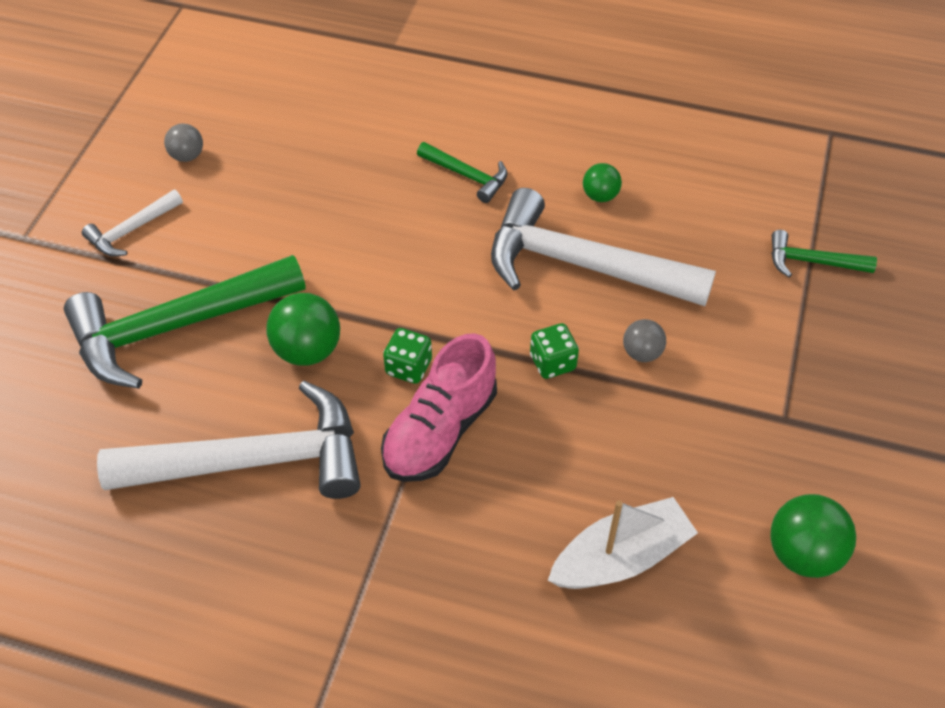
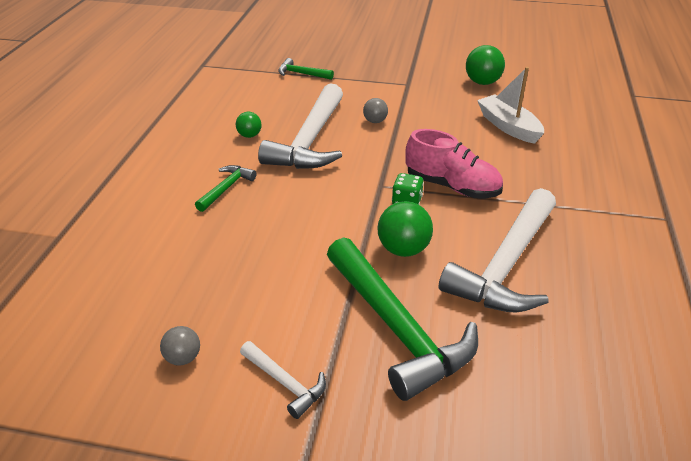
camera: 95 degrees left, 15 degrees down
white hammer [97,381,361,499] -> white hammer turned 135 degrees counterclockwise [439,188,556,312]
green dice [530,323,579,379] -> none
green hammer [772,230,877,277] -> green hammer turned 105 degrees clockwise [278,58,334,80]

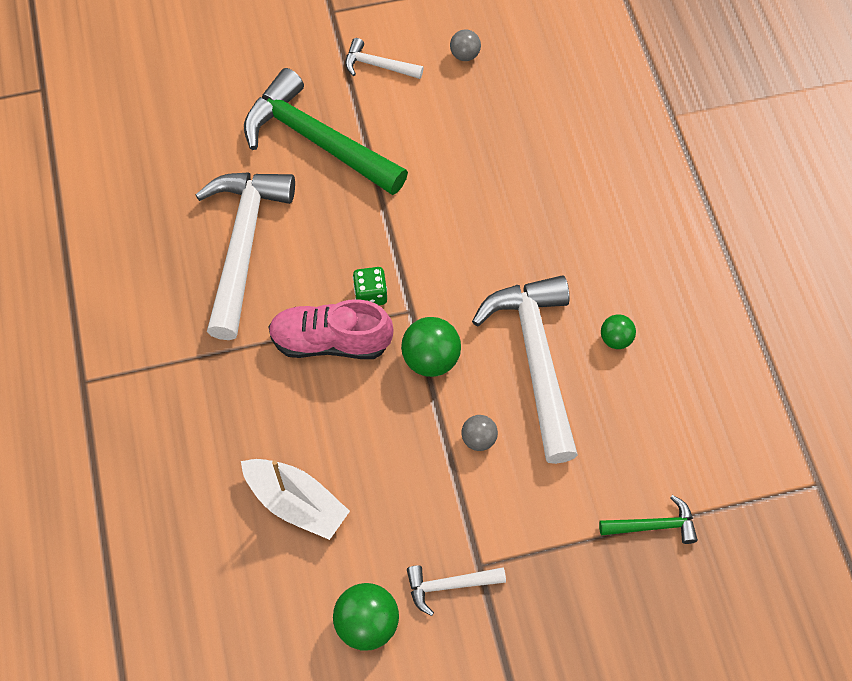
camera: 155 degrees right, 25 degrees up
green hammer [195,165,257,212] -> none
green ball [377,201,433,257] -> green ball moved to [401,317,461,377]
none -> white hammer [407,565,506,616]

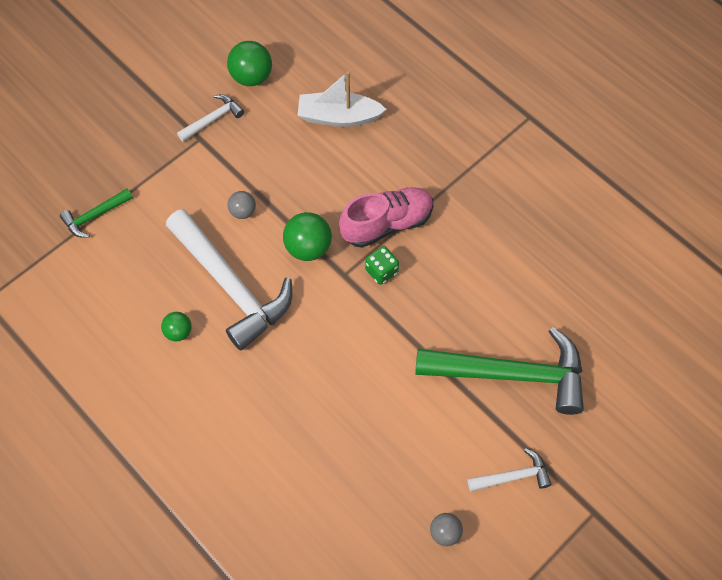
camera: 150 degrees right, 0 degrees up
white hammer [196,172,295,340] -> none

